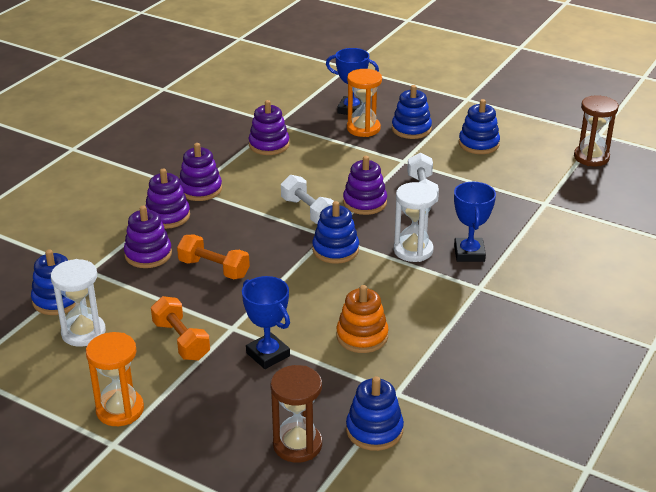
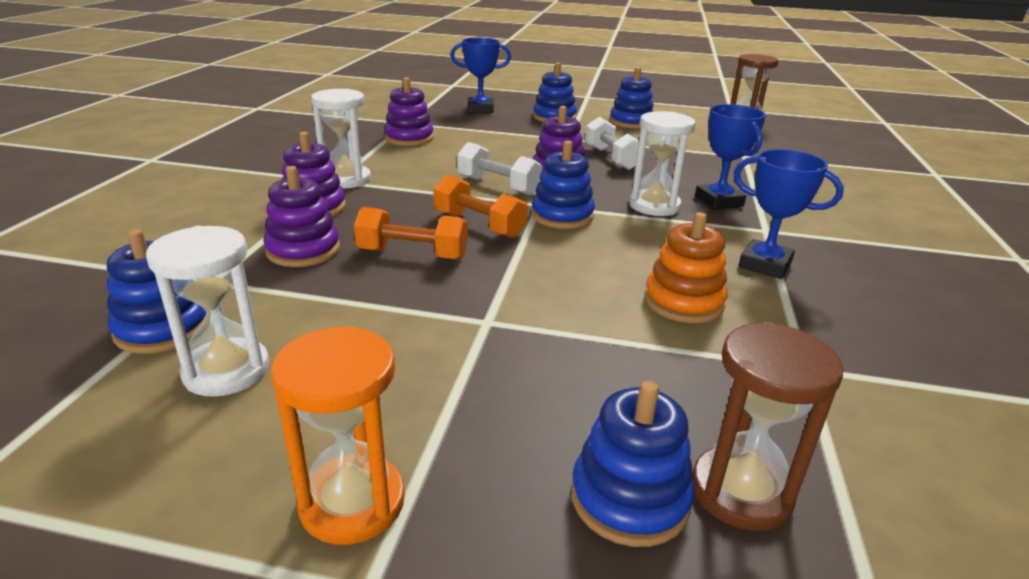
camera: 20 degrees left, 5 degrees down
orange dumbbell [151,296,210,360] -> orange dumbbell moved to [433,174,528,238]
purple stacking toy [179,143,222,201] -> white hourglass [311,89,371,188]
blue trophy [242,276,290,369] -> blue trophy moved to [734,149,844,279]
blue stacking toy [346,376,404,451] -> blue stacking toy moved to [571,381,694,547]
orange hourglass [347,69,382,137] -> none

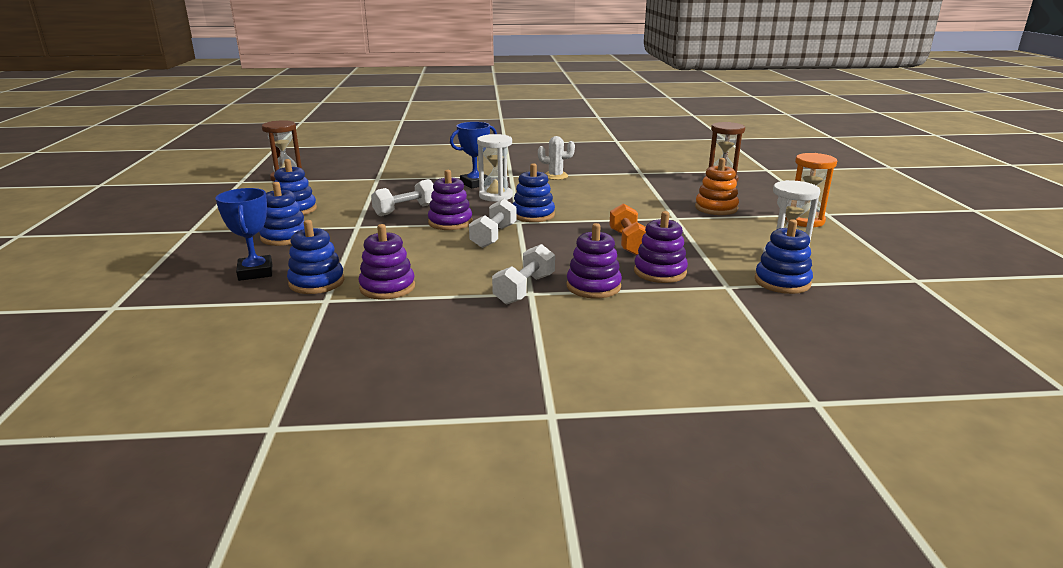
camera: 105 degrees left, 5 degrees down
white hourglass [311,89,371,188] -> white dumbbell [492,244,555,304]
orange dumbbell [433,174,528,238] -> none
blue stacking toy [571,381,694,547] -> blue stacking toy moved to [287,220,344,294]
orange stacking toy [645,212,728,323] -> orange stacking toy moved to [695,158,739,215]
blue trophy [734,149,844,279] -> white cactus [538,136,575,180]

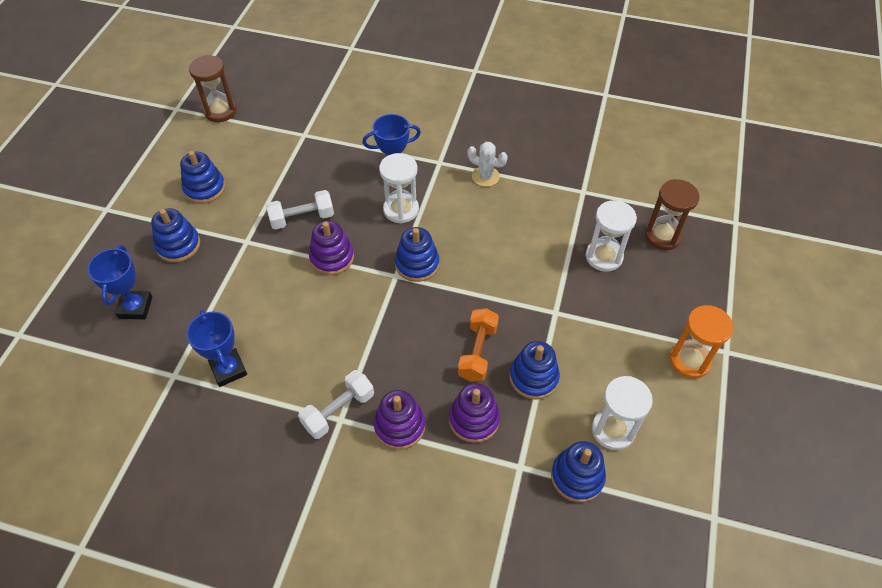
camera: 20 degrees right, 30 degrees up
blue stacking toy [287,220,344,294] -> blue stacking toy moved to [510,341,560,399]
purple stacking toy [358,224,415,300] -> blue trophy [186,310,247,387]
white dumbbell [469,199,517,248] -> none
orange stacking toy [695,158,739,215] -> none
none -> white hourglass [586,200,637,272]

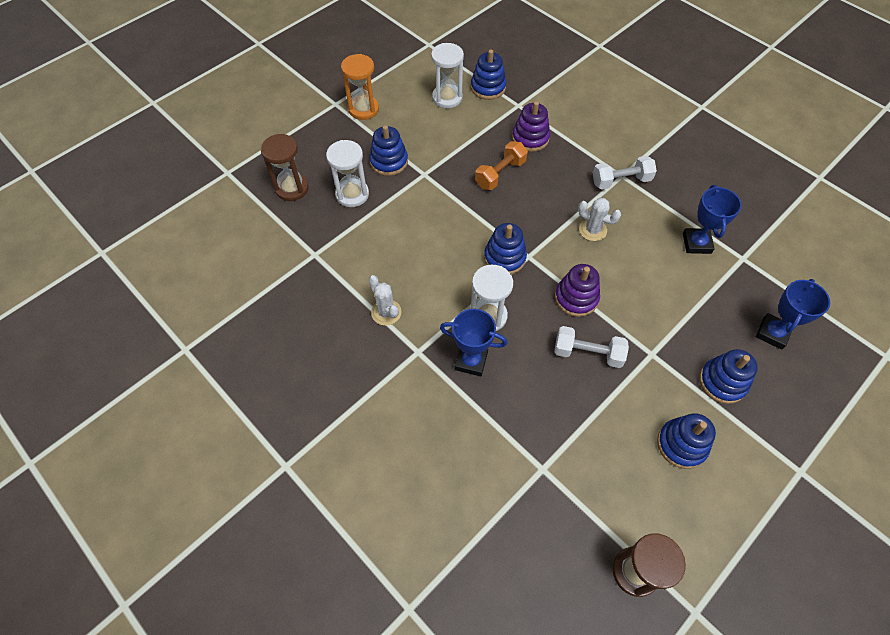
camera: 150 degrees left, 5 degrees up
purple stacking toy [374,390,425,450] -> none
blue stacking toy [510,341,560,399] -> blue stacking toy moved to [369,125,408,176]
none -> white cactus [578,198,621,241]

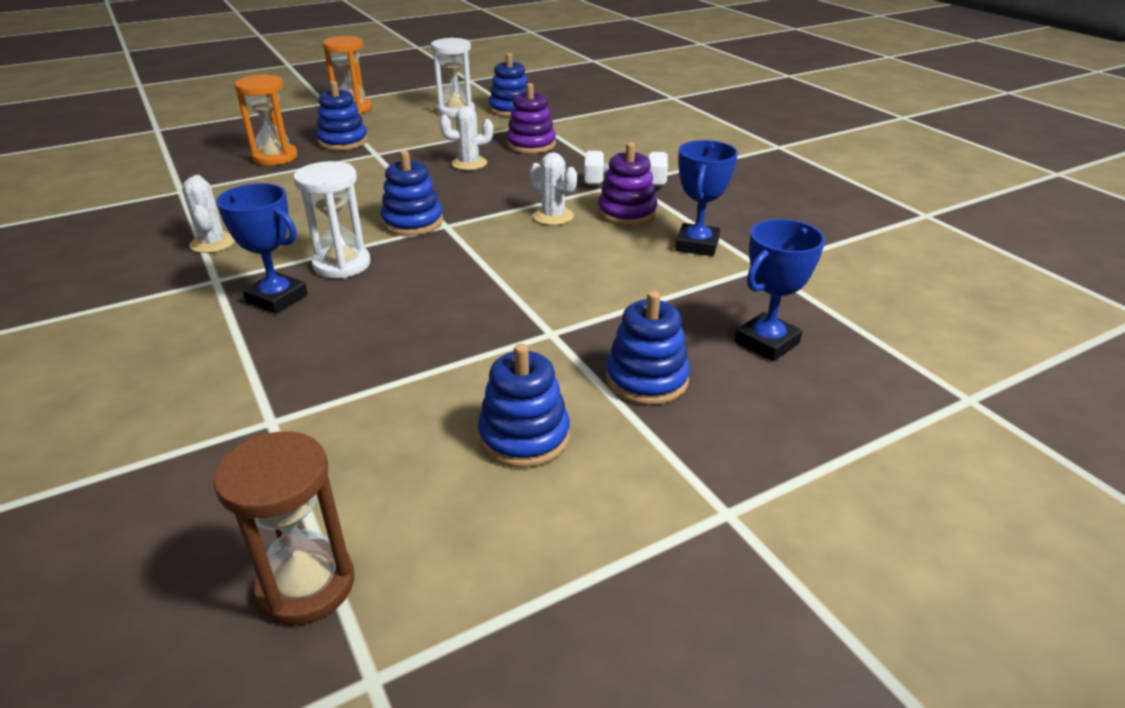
camera: 15 degrees right, 25 degrees down
brown hourglass [261,134,309,201] -> none
white hourglass [326,140,369,207] -> orange hourglass [234,74,298,165]
orange dumbbell [475,141,528,190] -> white cactus [439,106,493,170]
purple stacking toy [555,264,600,317] -> purple stacking toy moved to [598,142,657,226]
white dumbbell [555,326,629,368] -> none

